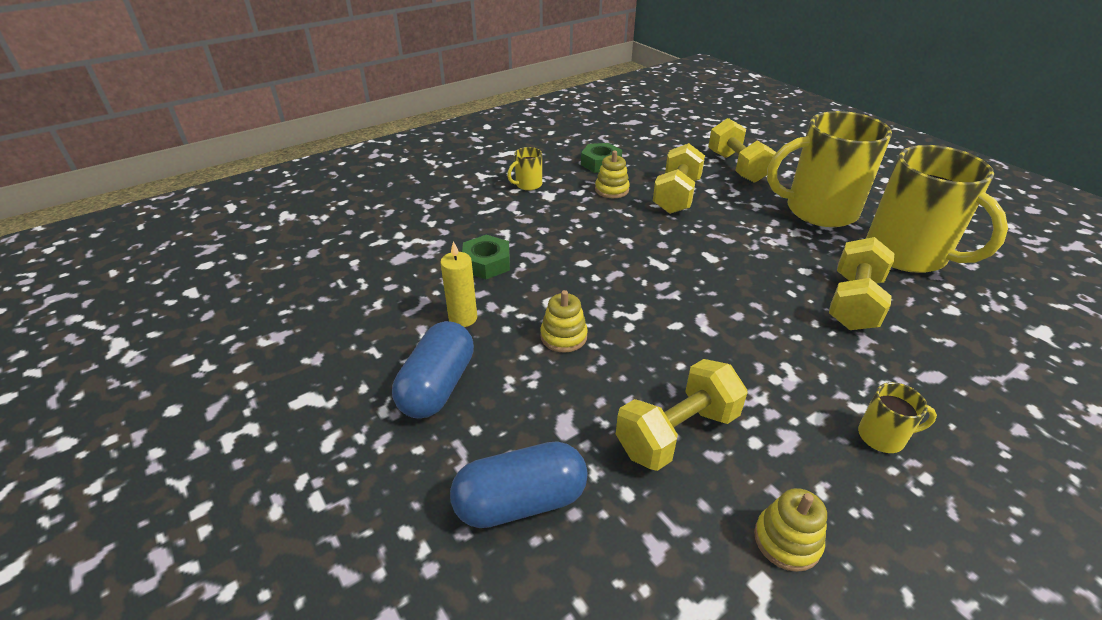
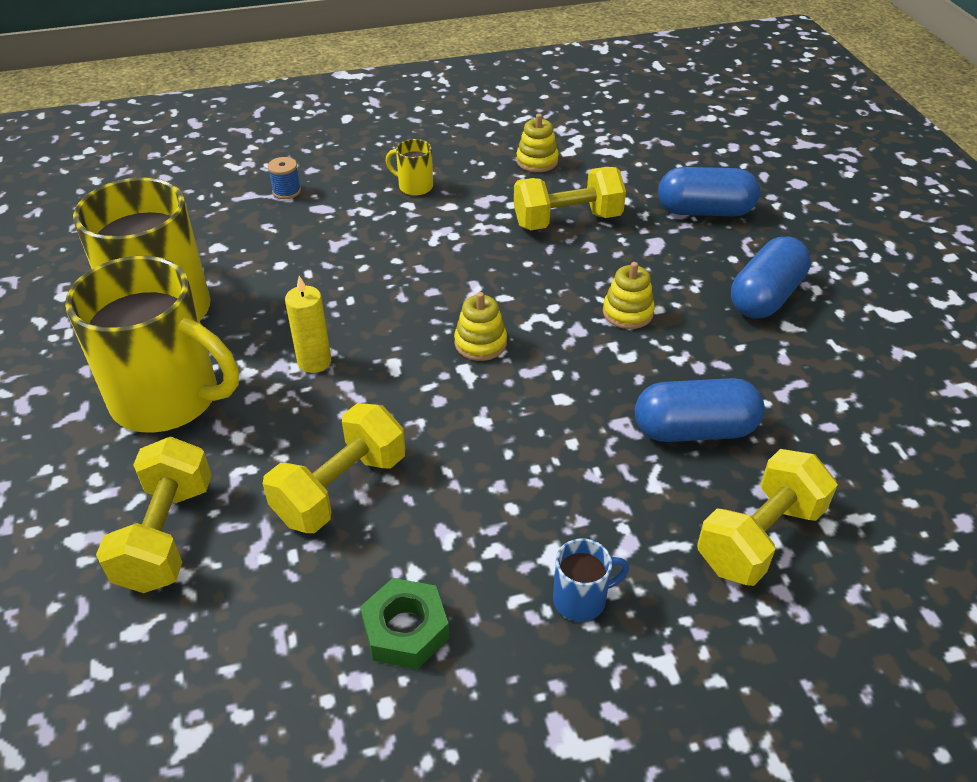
camera: 160 degrees left, 5 degrees up
yellow candle [440,241,477,327] -> yellow candle moved to [285,276,331,373]
green nut [462,235,510,279] -> blue capsule [635,378,764,442]
yellow mug [507,147,542,190] -> blue mug [553,538,629,622]
yellow stacking toy [595,151,630,198] -> yellow stacking toy moved to [454,292,507,361]
yellow dumbbell [829,237,894,330] -> yellow dumbbell moved to [697,449,838,586]
none -> blue spool [268,157,301,199]

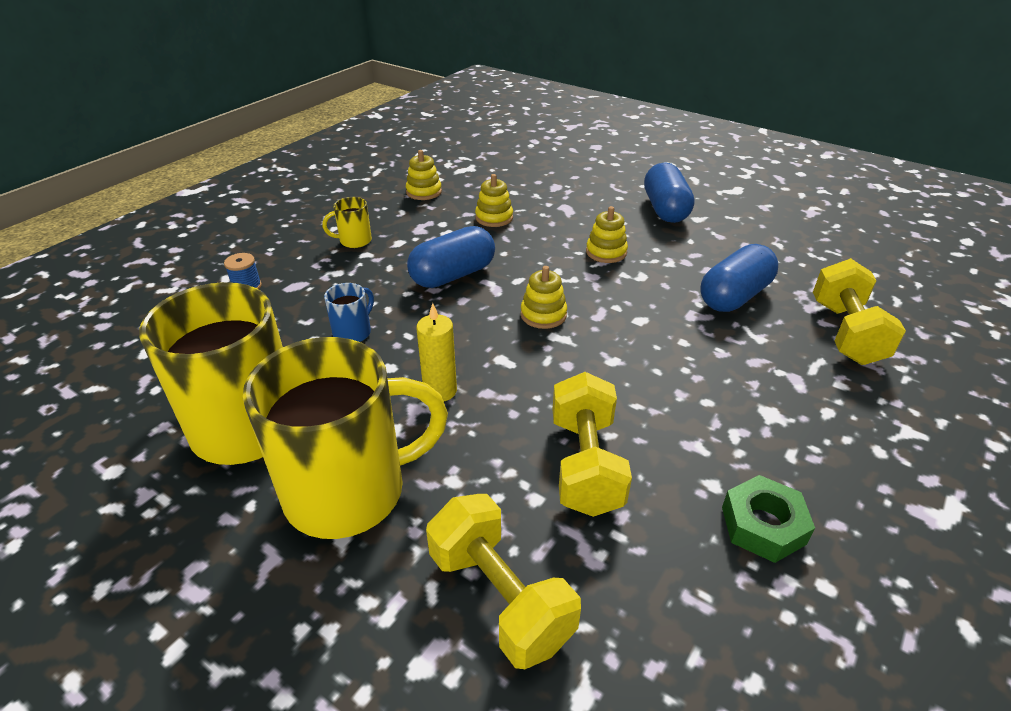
camera: 40 degrees left, 5 degrees down
yellow dumbbell [514,167,626,230] -> yellow stacking toy [475,174,513,227]
blue mug [553,538,629,622] -> blue mug moved to [324,283,374,342]
blue capsule [658,167,760,216] -> blue capsule moved to [407,226,495,288]

